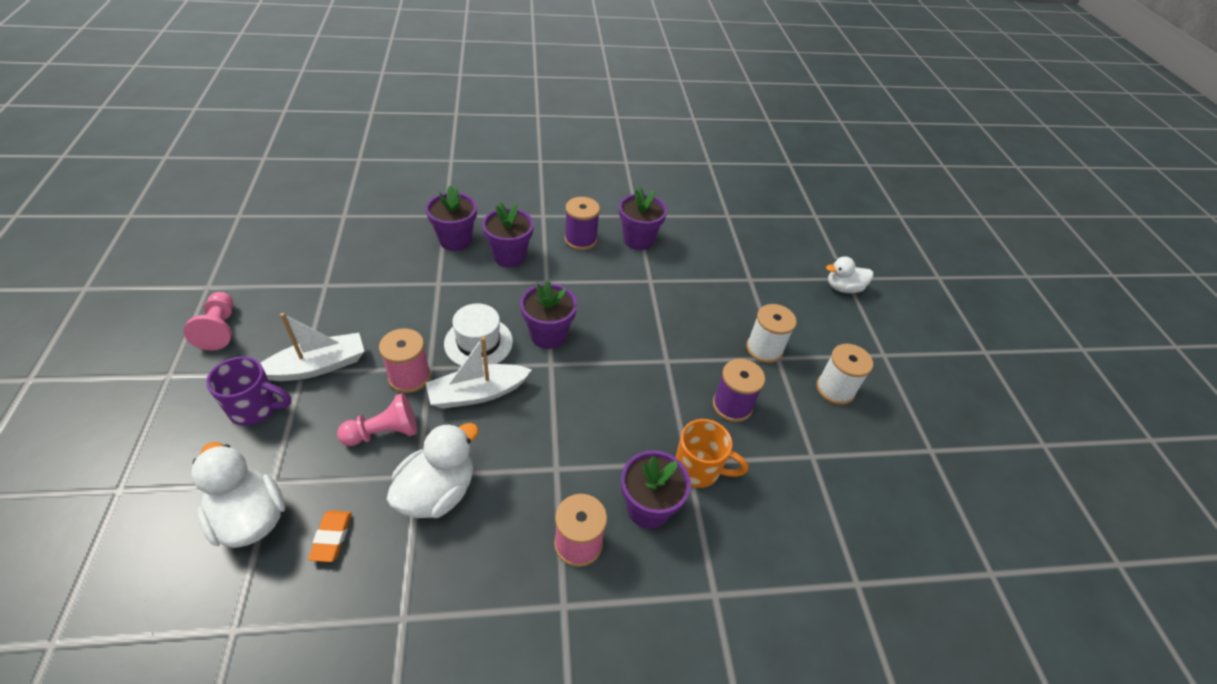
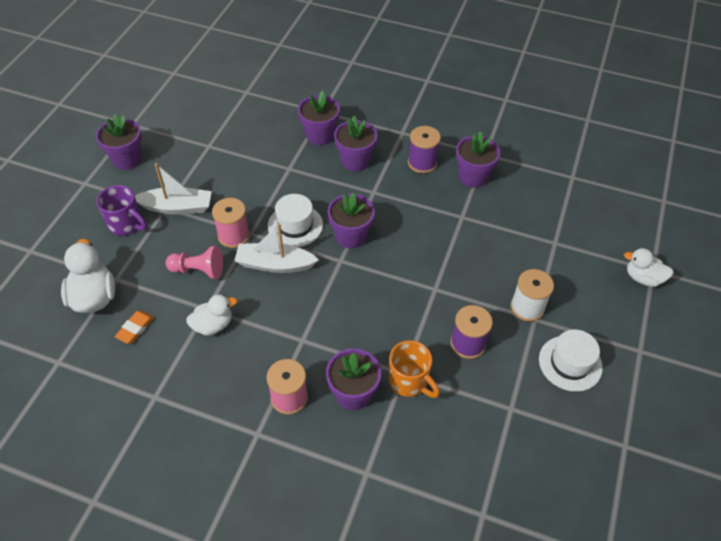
camera: 30 degrees right, 5 degrees up
pink pawn [184,292,234,351] -> purple flower pot [96,115,141,170]
white duck [387,423,479,518] -> white duck [186,294,237,336], size x0.66
white spool [816,344,873,405] -> white hat [539,329,603,392]

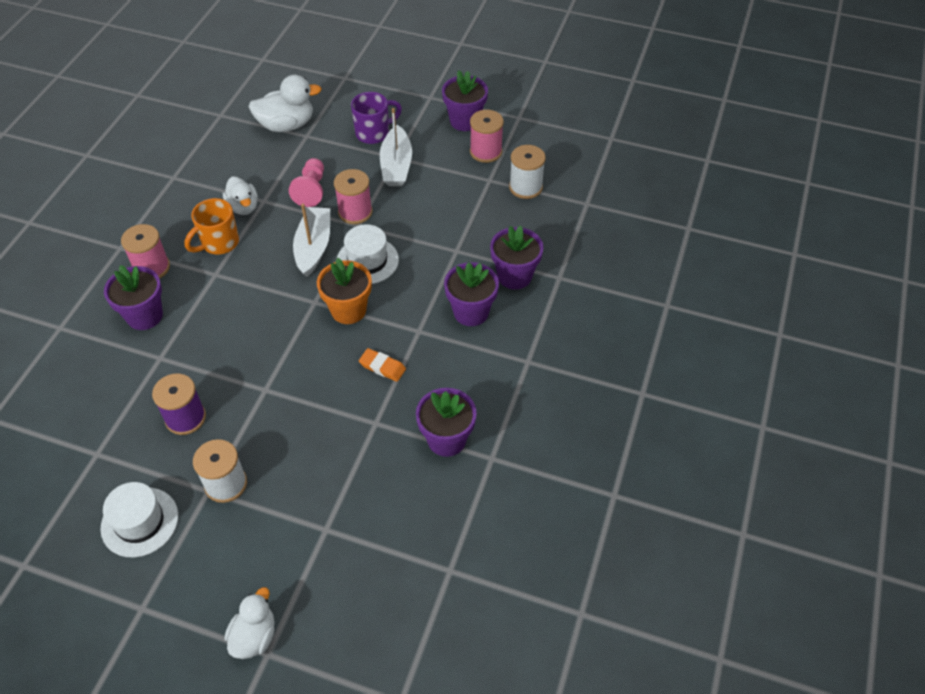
camera: 90 degrees right, 0 degrees up
purple mug [97,185,147,235] -> purple mug turned 150 degrees counterclockwise [351,92,402,144]
orange eraser [115,311,154,344] -> orange eraser moved to [359,348,406,382]
purple flower pot [327,193,375,249] -> orange flower pot [317,258,372,324]
orange mug [389,340,440,398] -> orange mug moved to [184,198,239,254]
purple spool [408,126,441,173] -> none
none -> pink spool [470,110,504,163]
none -> white spool [509,145,546,199]

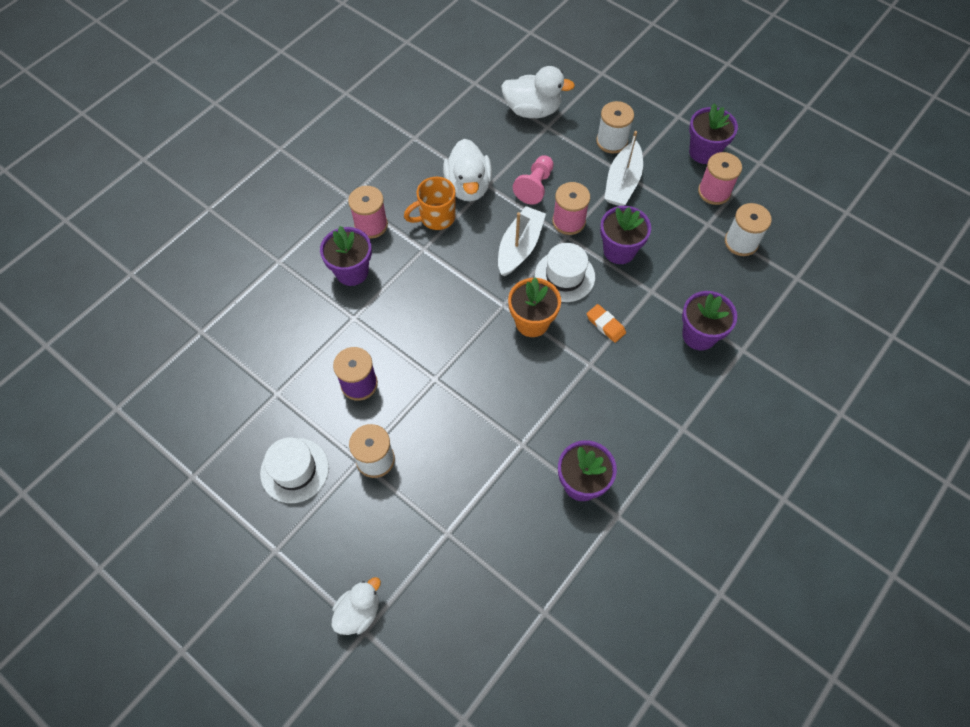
camera: 20 degrees right, 10 degrees up
white duck [223,176,258,215] -> white duck [443,139,492,201], size x1.52
purple mug [351,92,402,144] -> white spool [596,101,634,154]
orange eraser [359,348,406,382] -> orange eraser moved to [587,304,626,343]
purple flower pot [444,262,499,326] -> purple flower pot moved to [600,206,651,264]

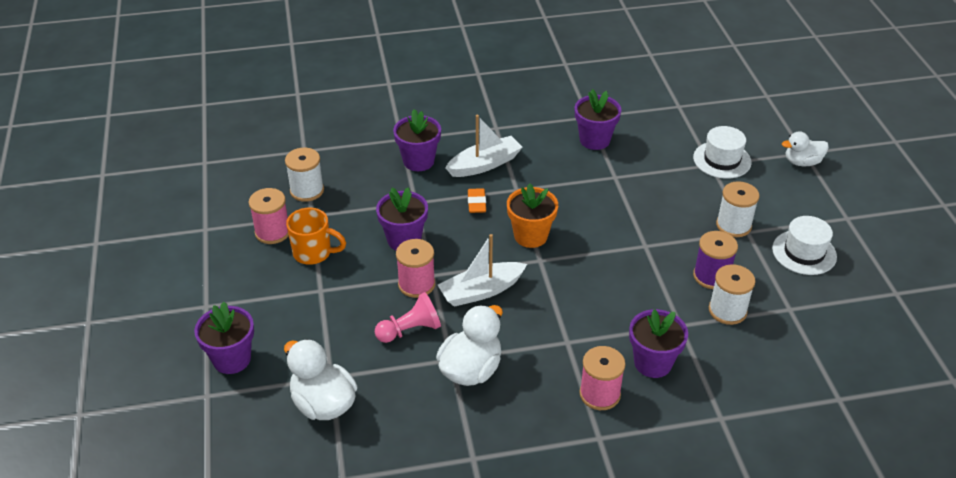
camera: 140 degrees left, 20 degrees down
orange mug [404,177,456,230] -> orange mug moved to [286,207,346,265]
white hat [535,243,595,302] -> white hat moved to [693,126,752,179]
white spool [596,101,634,154] -> white spool moved to [709,264,755,325]
white boat [604,131,643,206] -> white boat moved to [446,115,523,177]
purple flower pot [689,104,738,164] -> purple flower pot moved to [194,302,254,374]

